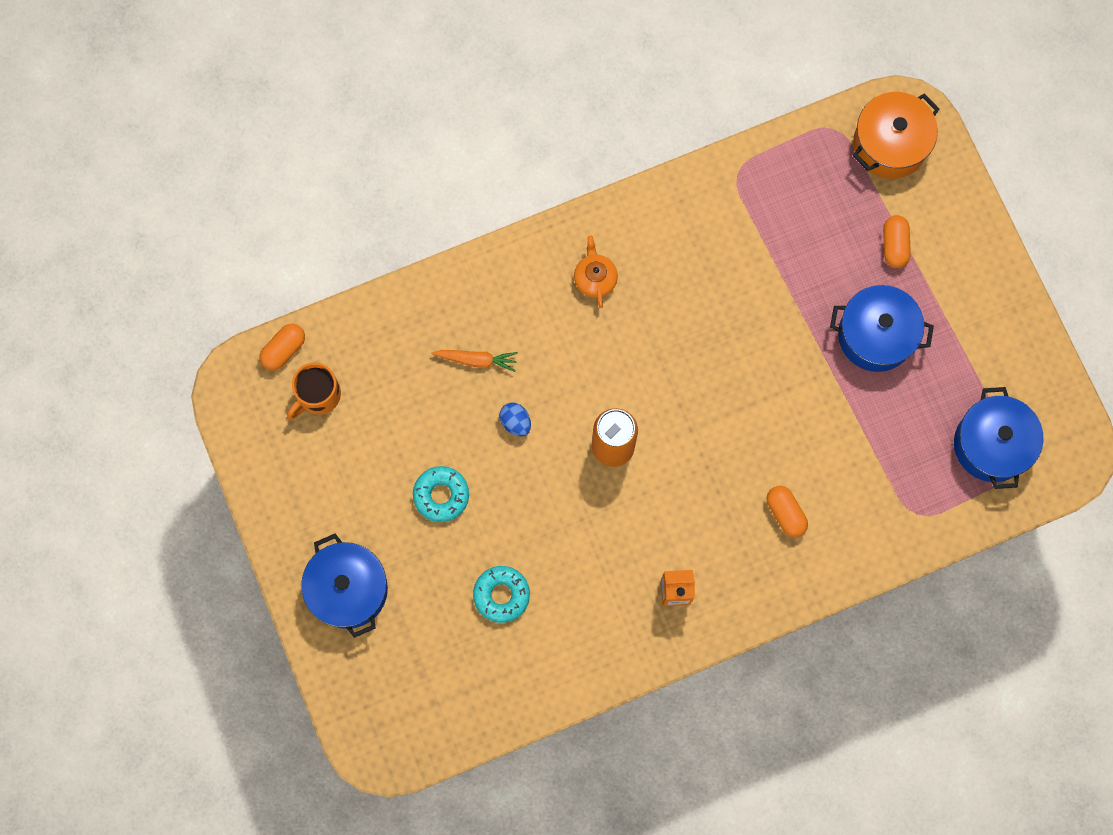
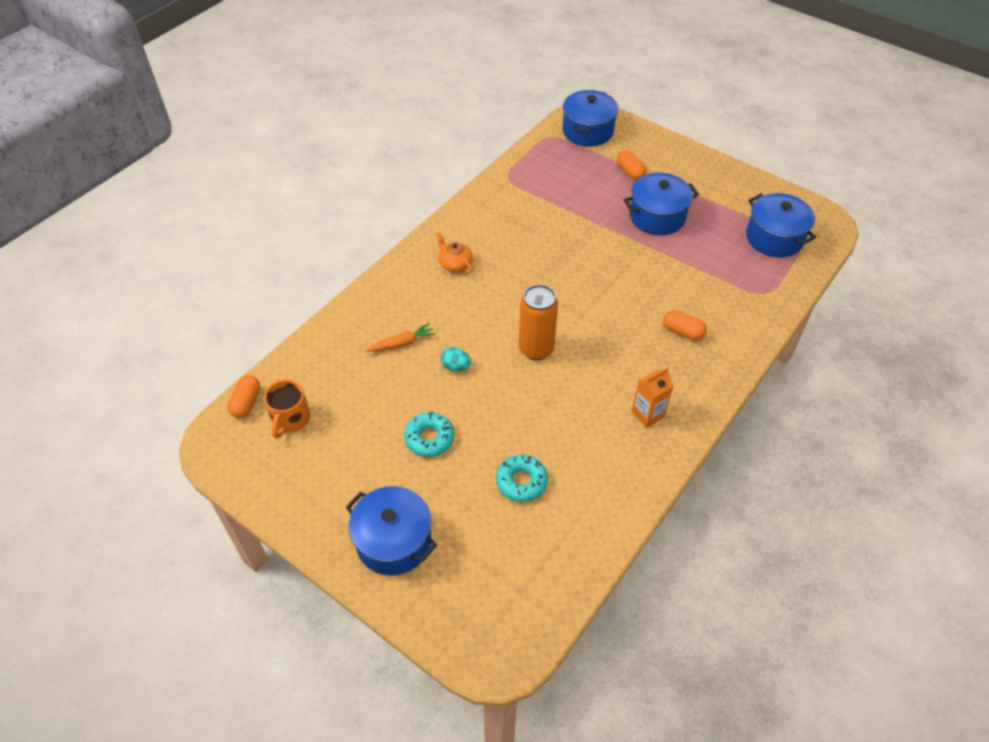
camera: 30 degrees left, 25 degrees down
blue egg [499,402,531,436] -> turquoise egg [441,347,471,371]
orange pot [853,92,939,179] -> blue pot [563,90,618,147]

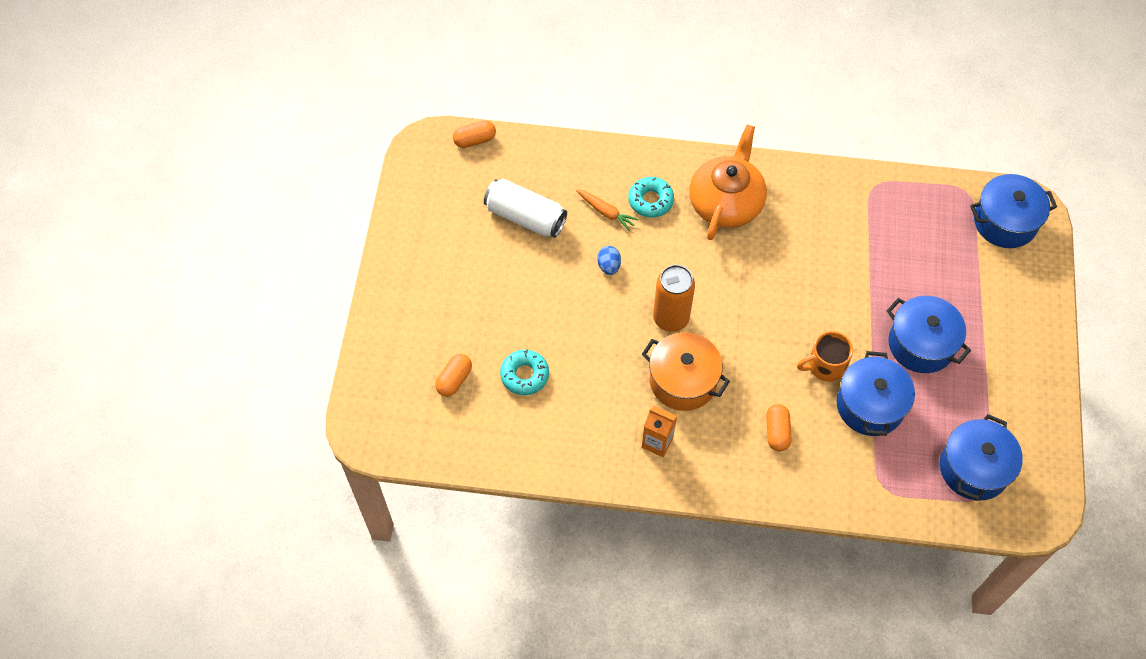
camera: 60 degrees right, 10 degrees up
orange mug [264,380,310,439] -> orange mug moved to [797,331,853,382]
blue pot [346,486,437,575] -> blue pot moved to [837,351,915,436]
turquoise donut [404,412,454,457] -> turquoise donut moved to [628,177,674,218]
orange teapot [436,232,473,273] -> orange teapot [689,124,767,240], size x2.10
turquoise egg [441,347,471,371] -> blue egg [597,246,621,275]
orange capsule [617,150,647,180] -> orange capsule moved to [435,354,472,397]
none -> white can [484,179,567,238]
none -> orange pot [642,332,730,411]

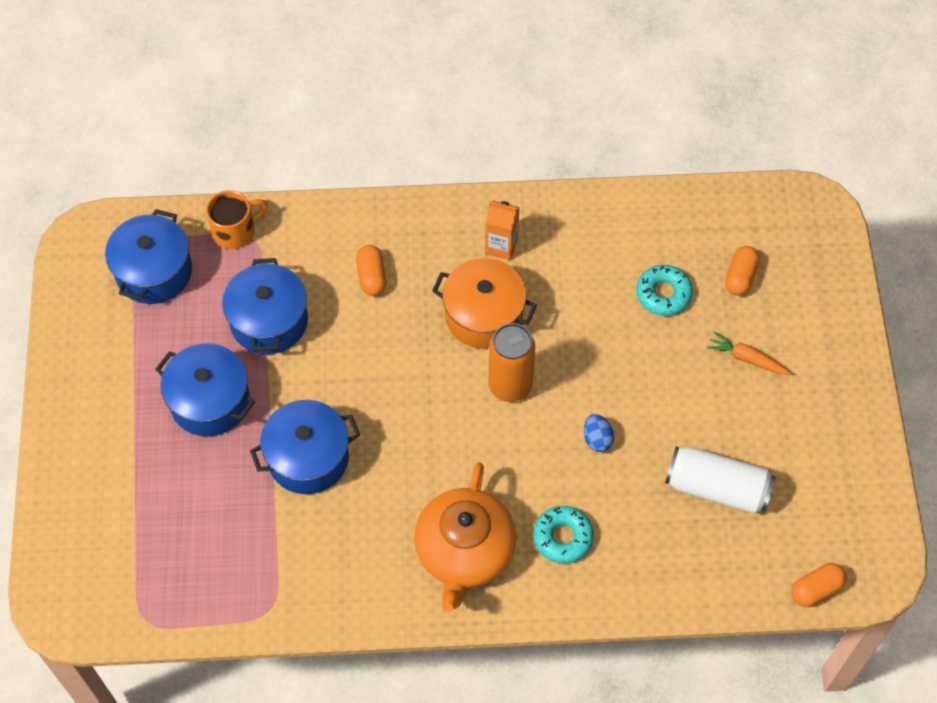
camera: 170 degrees right, 0 degrees up
orange carrot [576,190,639,231] -> orange carrot moved to [706,331,792,375]
orange mug [797,331,853,382] -> orange mug moved to [206,190,268,249]
blue pot [970,174,1057,248] -> blue pot moved to [250,400,360,494]

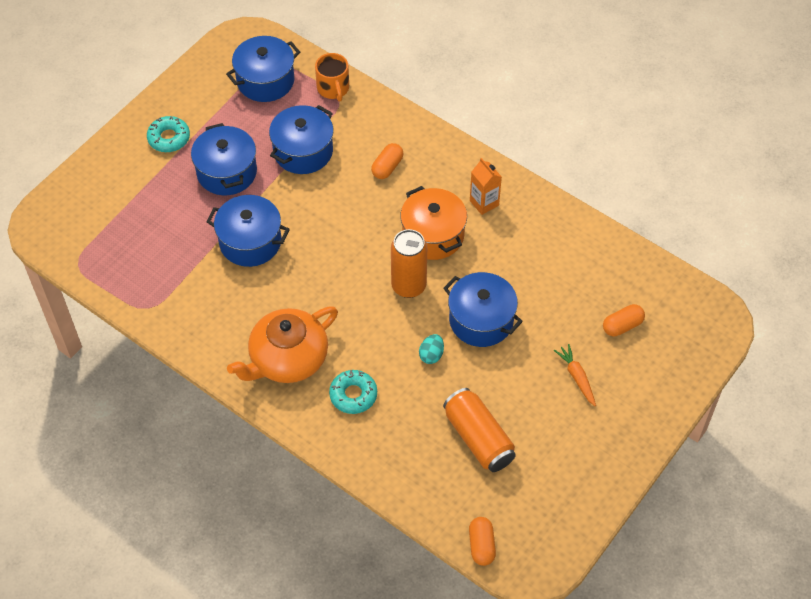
camera: 40 degrees right, 5 degrees down
orange mug [206,190,268,249] -> orange mug turned 60 degrees clockwise [315,53,349,102]
blue egg [584,414,614,452] -> turquoise egg [419,334,444,364]
turquoise donut [636,265,693,316] -> turquoise donut moved to [147,116,190,152]
white can [665,446,775,514] -> orange can [443,388,516,472]
orange capsule [791,563,847,607] -> orange capsule turned 75 degrees clockwise [469,517,496,566]
none -> blue pot [443,272,523,347]

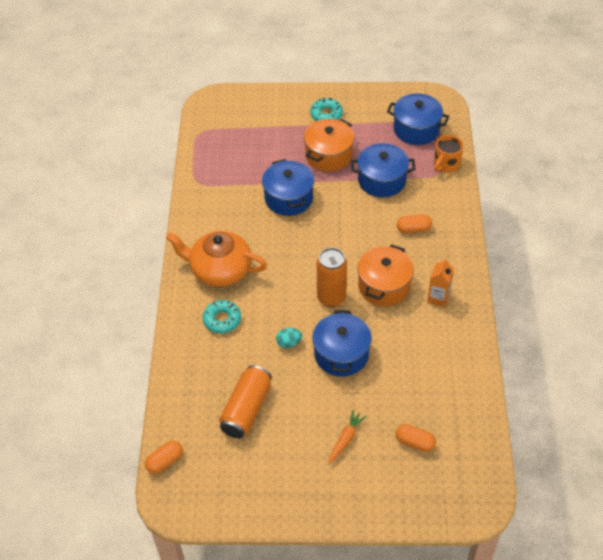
camera: 55 degrees right, 5 degrees down
blue pot [191,123,257,195] -> orange pot [304,119,354,172]

